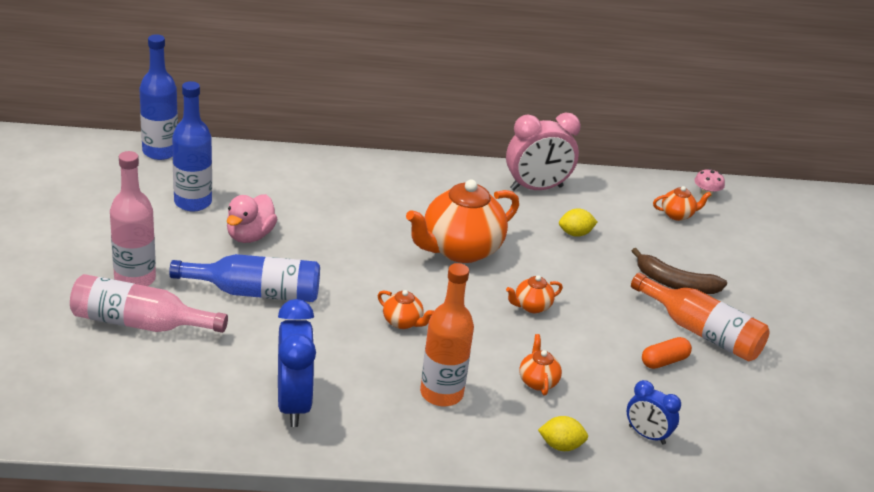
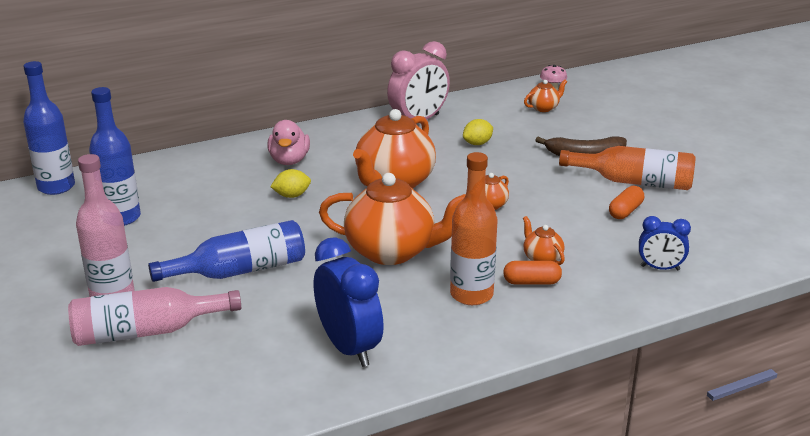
camera: 20 degrees left, 5 degrees down
pink duck [227,194,277,243] -> pink duck moved to [267,120,310,165]
orange teapot [378,290,434,329] -> orange teapot [319,173,466,265], size x2.24
yellow lemon [538,416,588,451] -> yellow lemon moved to [270,169,311,198]
none -> orange capsule [503,261,562,285]

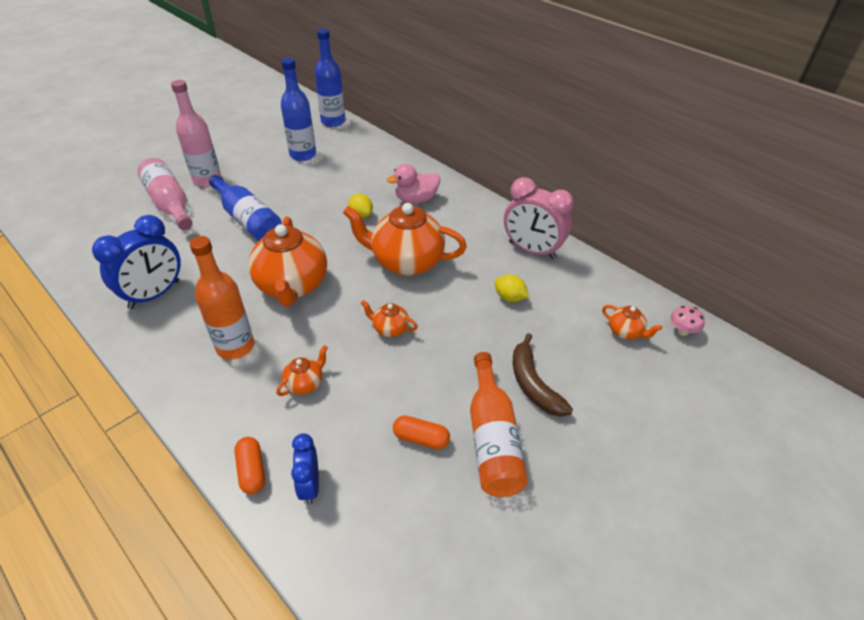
camera: 70 degrees right, 15 degrees up
orange capsule [503,261,562,285] -> orange capsule moved to [234,437,265,494]

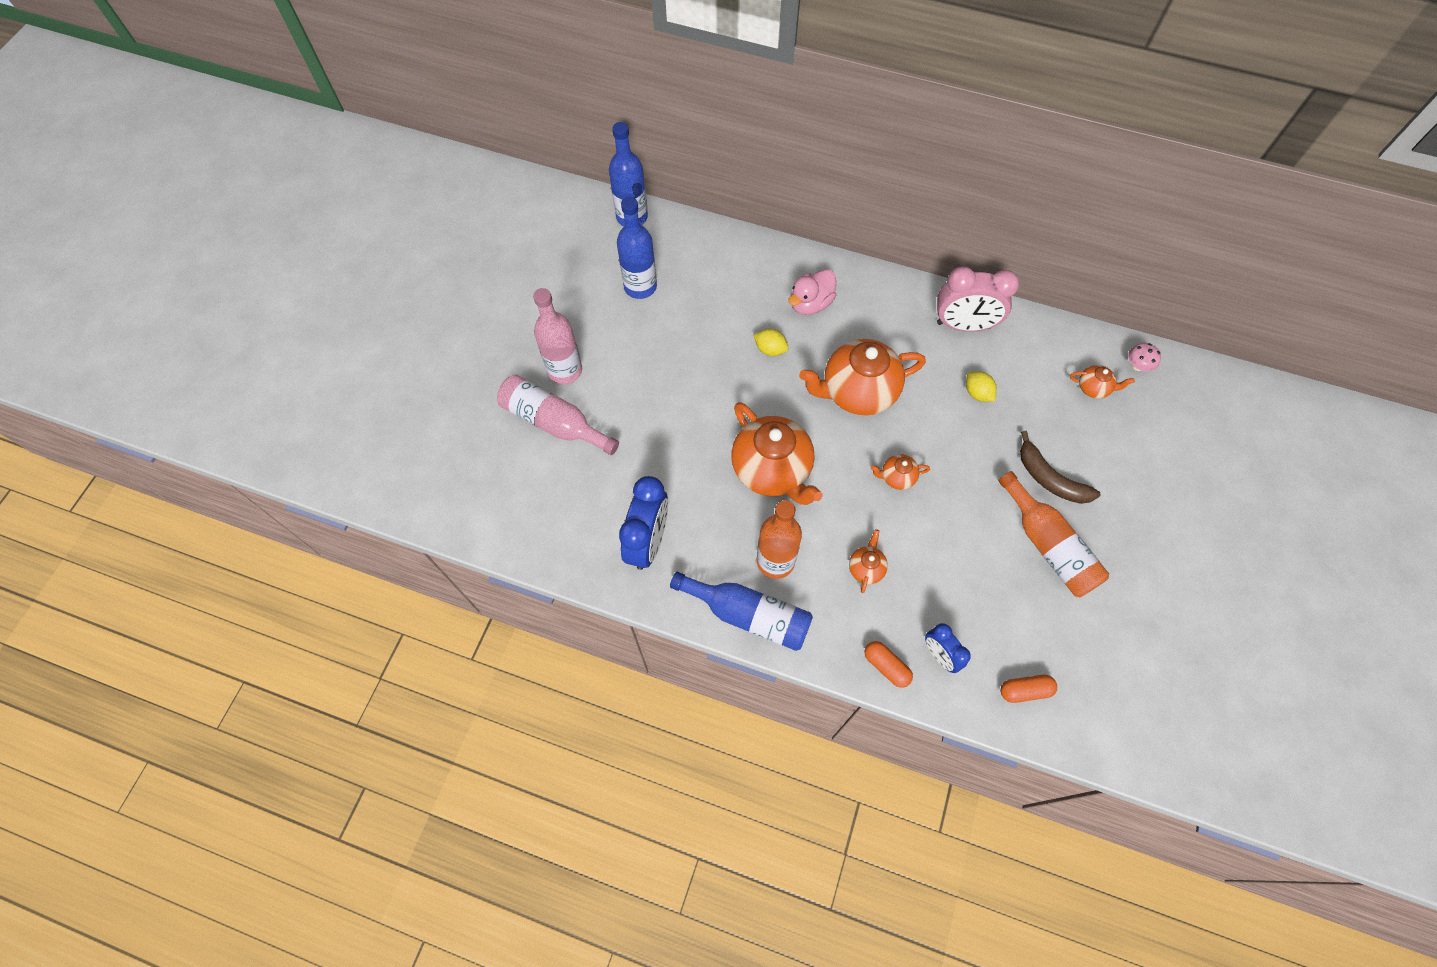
camera: 25 degrees left, 20 degrees up
blue bottle [209,175,282,241] -> blue bottle moved to [670,572,813,651]
orange capsule [393,415,450,449] -> orange capsule moved to [1001,675,1057,703]
yellow lemon [495,275,529,302] -> yellow lemon turned 45 degrees clockwise [966,371,997,402]

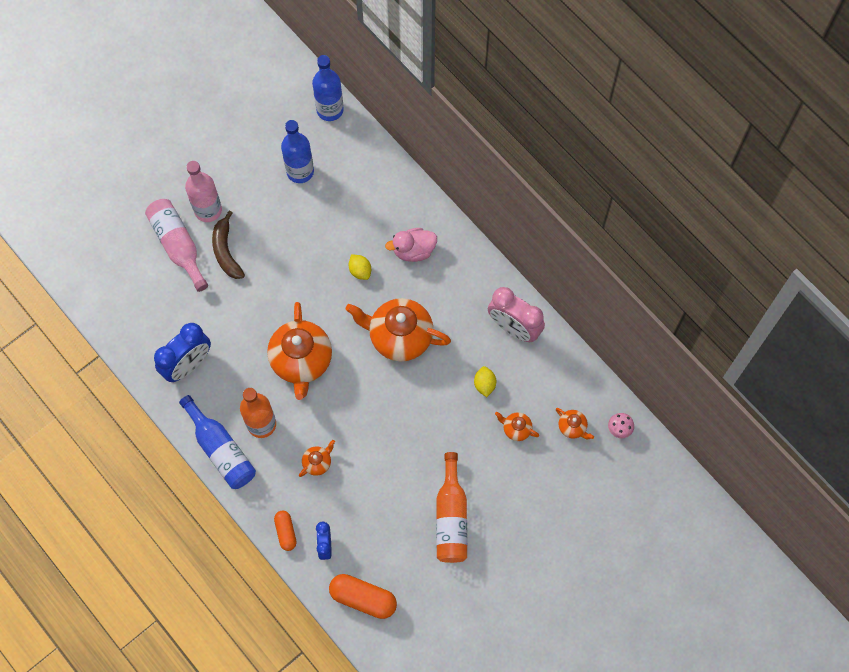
camera: 30 degrees right, 5 degrees up
orange teapot [871,454,930,490] -> orange teapot moved to [495,412,539,441]
orange capsule [1001,675,1057,703] -> orange capsule [329,574,397,619], size x1.69
brown banana [1020,431,1100,504] -> brown banana moved to [212,210,245,279]

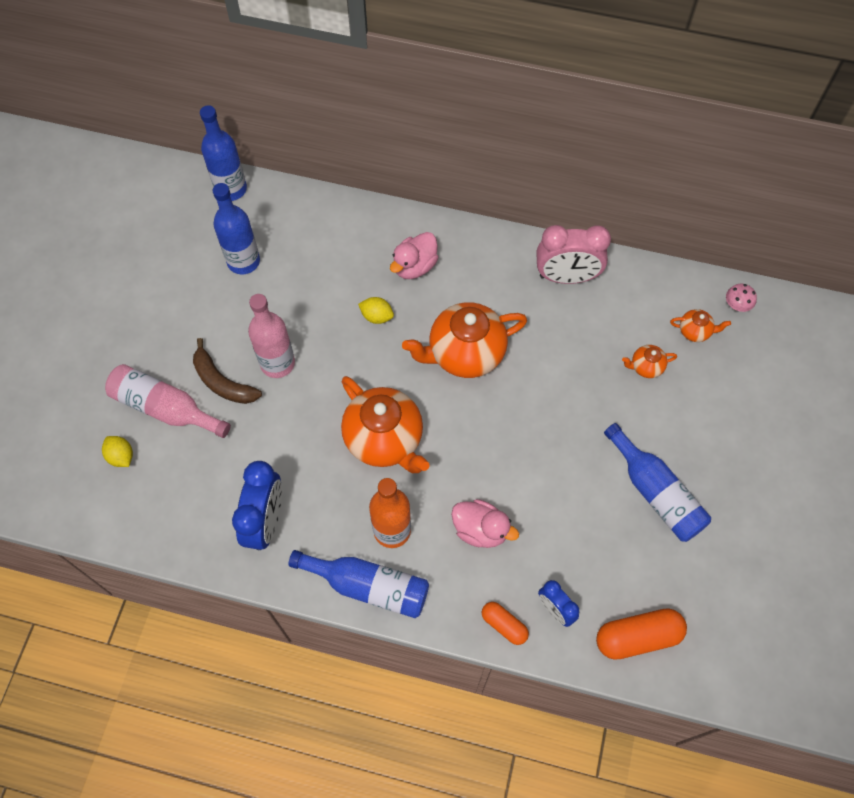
camera: 35 degrees left, 5 degrees down
pink bottle [185,161,222,222] -> pink bottle moved to [248,294,295,378]
orange teapot [299,440,335,477] -> pink duck [451,499,519,548]
orange bottle [436,452,467,563] -> blue bottle [604,423,711,542]
yellow lemon [474,366,496,397] -> yellow lemon moved to [102,436,133,467]

